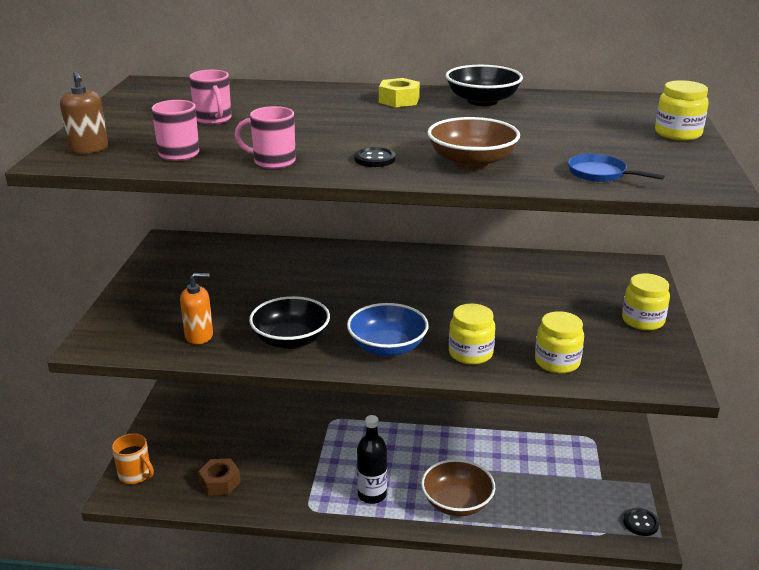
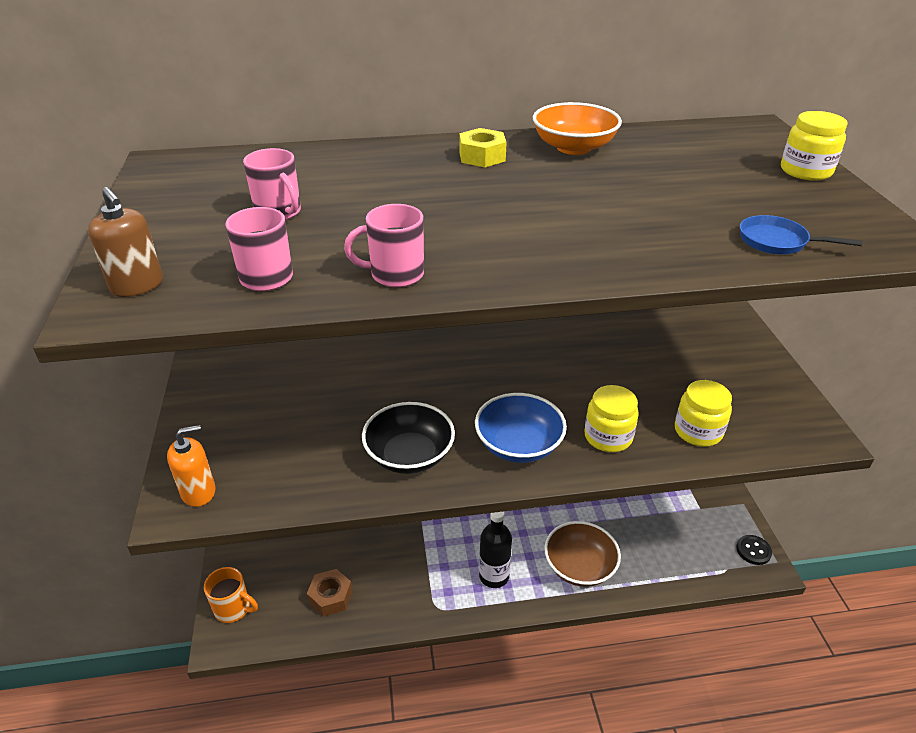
camera: 15 degrees left, 10 degrees up
orange soap dispenser [180,273,213,344] -> orange soap dispenser moved to [167,425,216,507]
black button [354,147,396,167] -> none
brown bowl [428,117,520,169] -> none
black bowl [446,65,523,106] -> orange bowl [533,102,622,155]
yellow jar [622,273,670,330] -> none

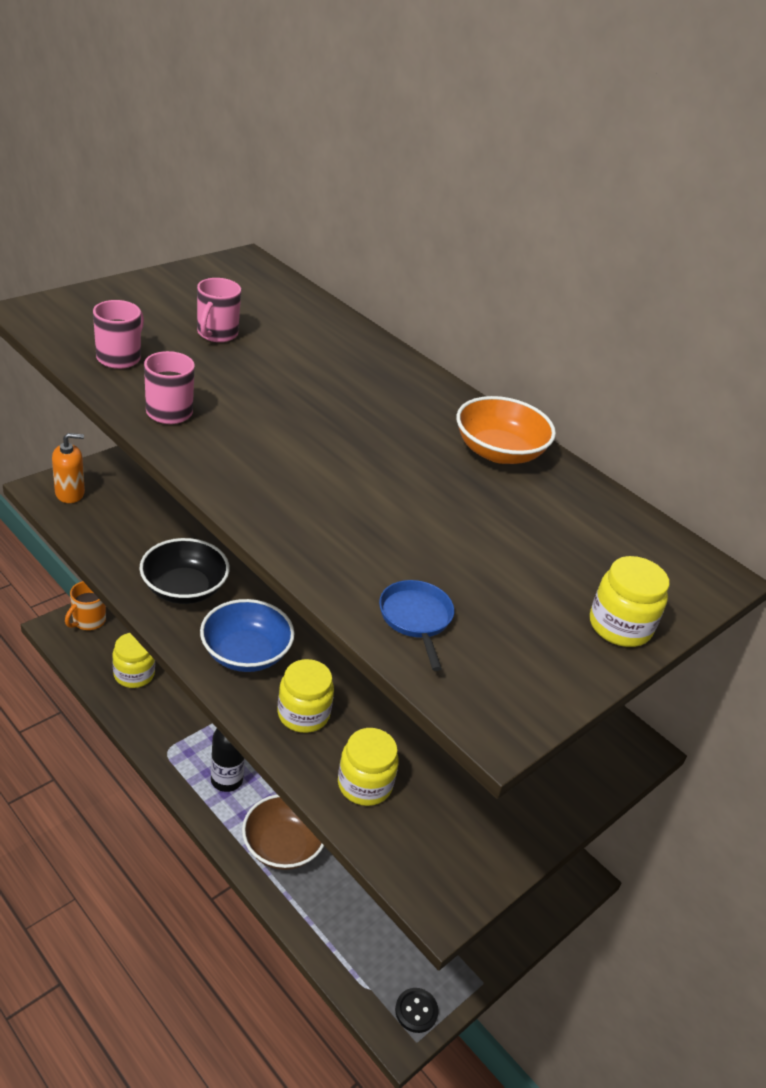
camera: 50 degrees right, 0 degrees up
brown soap dispenser [88,187,163,297] -> none
orange soap dispenser [167,425,216,507] -> orange soap dispenser turned 45 degrees counterclockwise [52,433,85,503]
orange mug [204,567,258,623] -> orange mug turned 45 degrees clockwise [65,581,106,630]
brown nut [307,569,353,617] -> yellow jar [112,633,155,688]
yellow nut [459,128,507,167] -> none

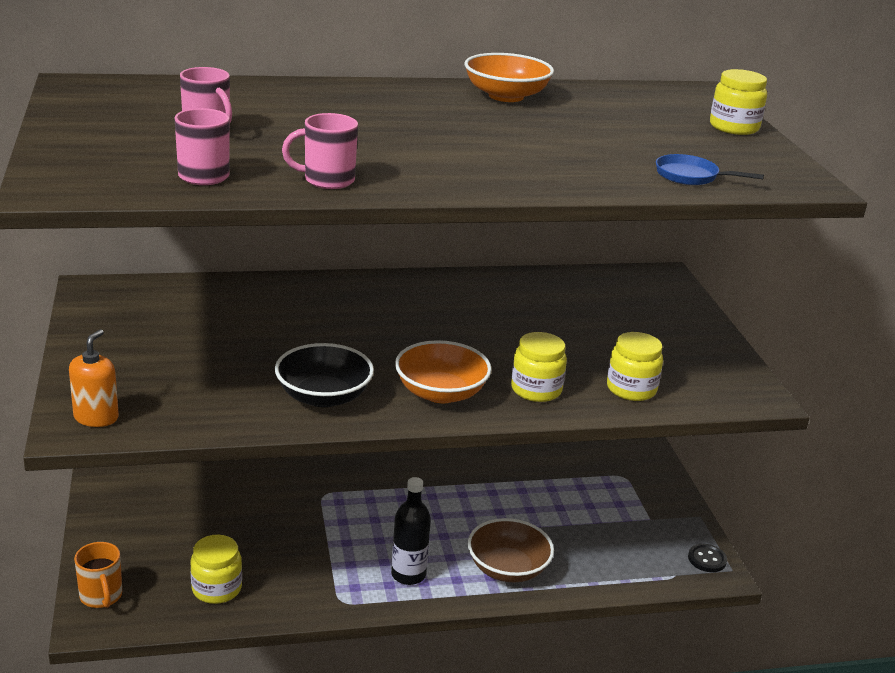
camera: 55 degrees left, 10 degrees down
blue bowl [200,599,295,672] -> orange bowl [395,340,491,403]

